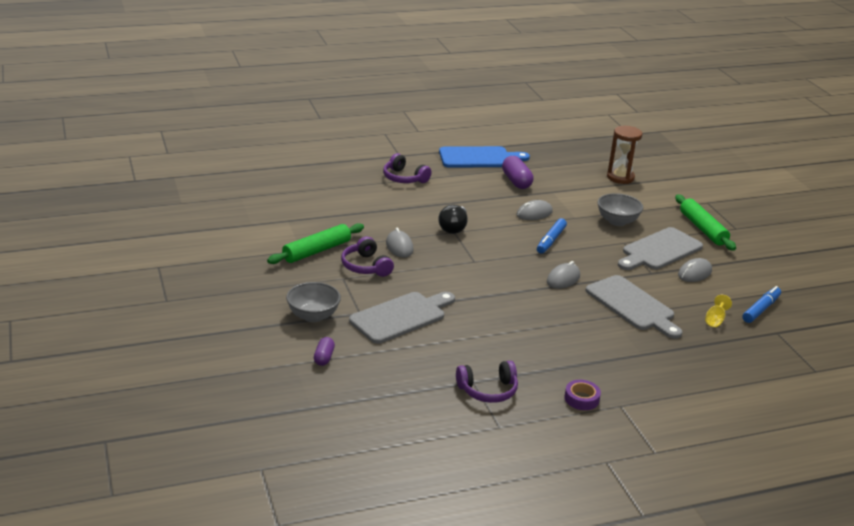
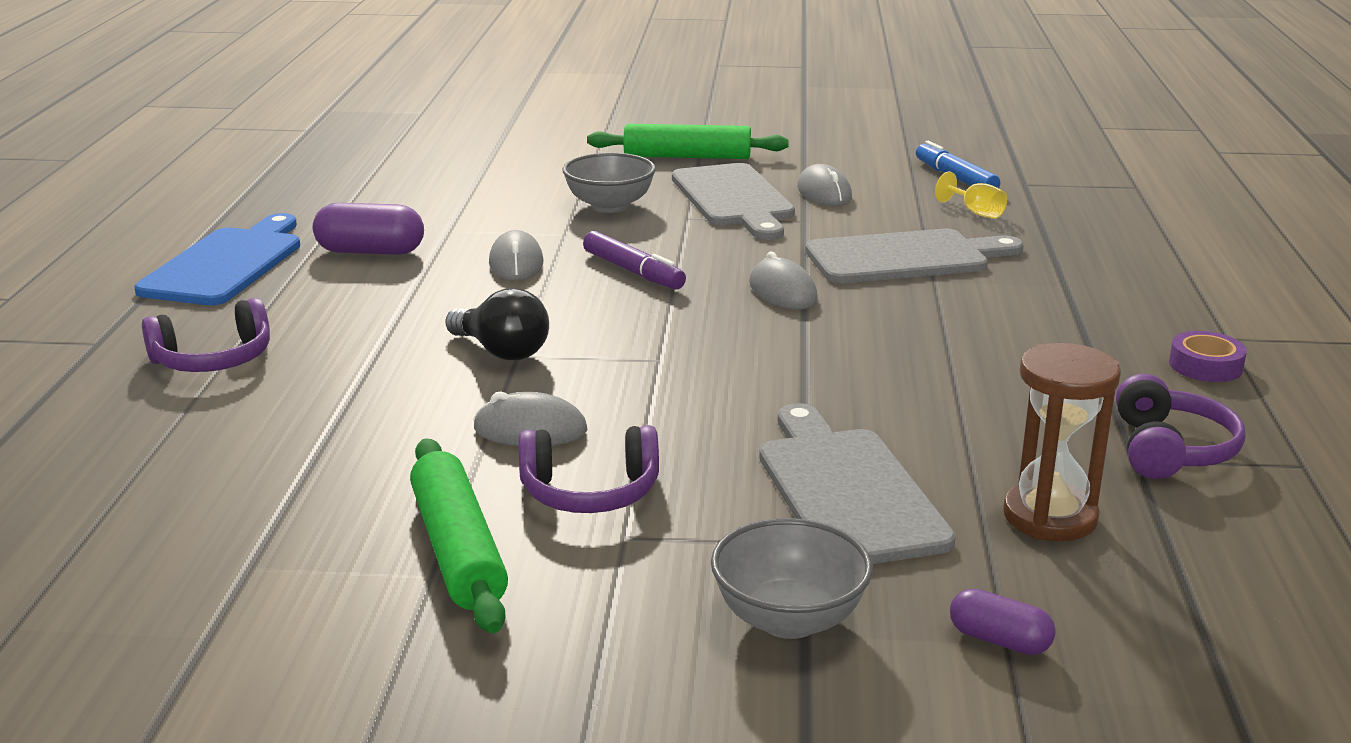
camera: 65 degrees left, 5 degrees down
blue marker [537,218,567,254] -> purple marker [583,231,686,289]
brown hourglass [607,126,642,184] -> brown hourglass moved to [1003,343,1121,541]

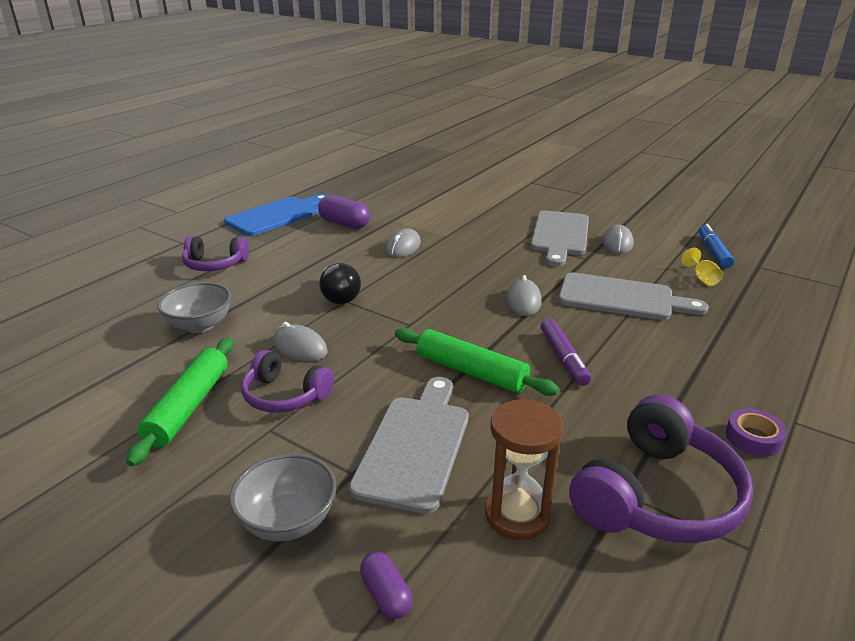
camera: 30 degrees right, 5 degrees up
grey bowl [563,153,656,213] -> grey bowl moved to [157,282,231,333]
purple marker [583,231,686,289] -> purple marker moved to [540,318,591,386]
green rolling pin [587,124,789,159] -> green rolling pin moved to [395,328,559,396]
purple headphones [1116,374,1245,479] -> purple headphones [569,395,753,543], size x1.64

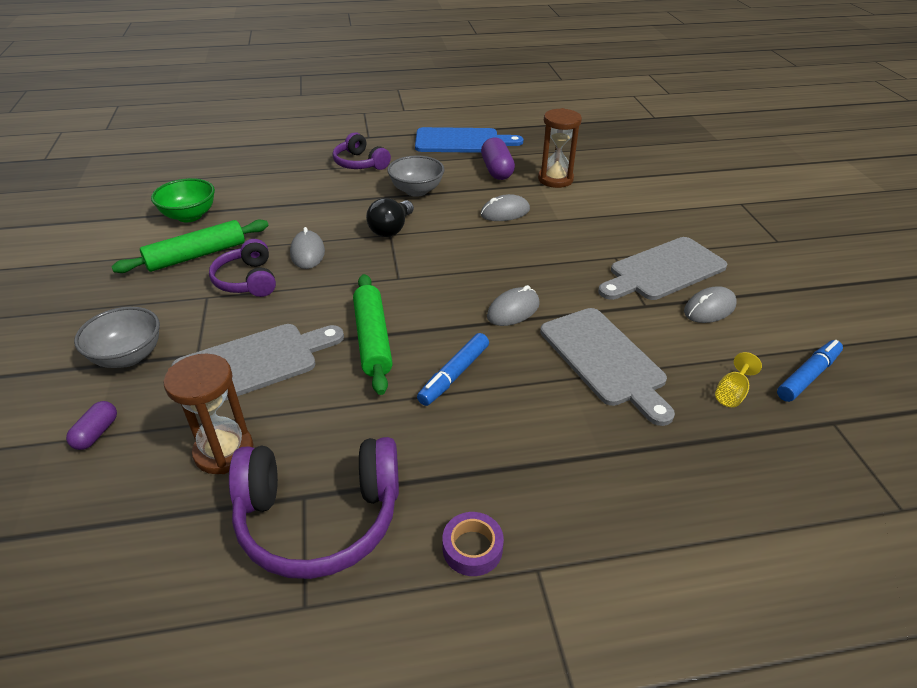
camera: 45 degrees right, 10 degrees up
grey bowl [157,282,231,333] -> grey bowl moved to [387,155,445,197]
purple marker [540,318,591,386] -> blue marker [417,333,489,406]
none -> green bowl [151,178,215,222]
none -> brown hourglass [538,108,582,188]

